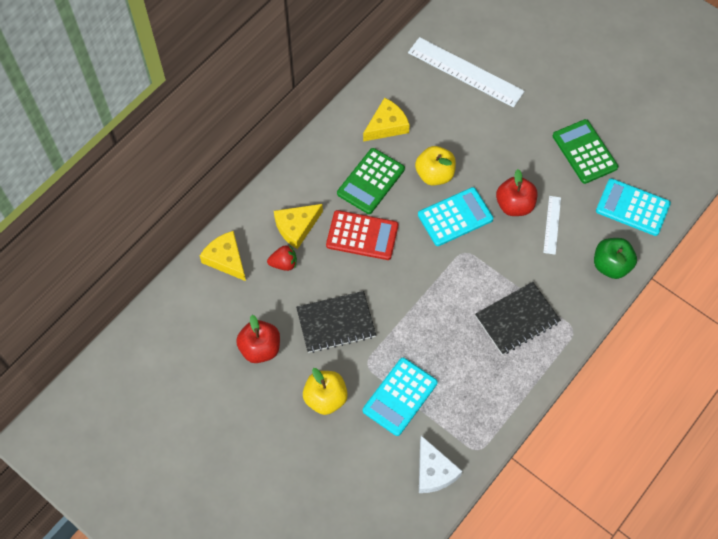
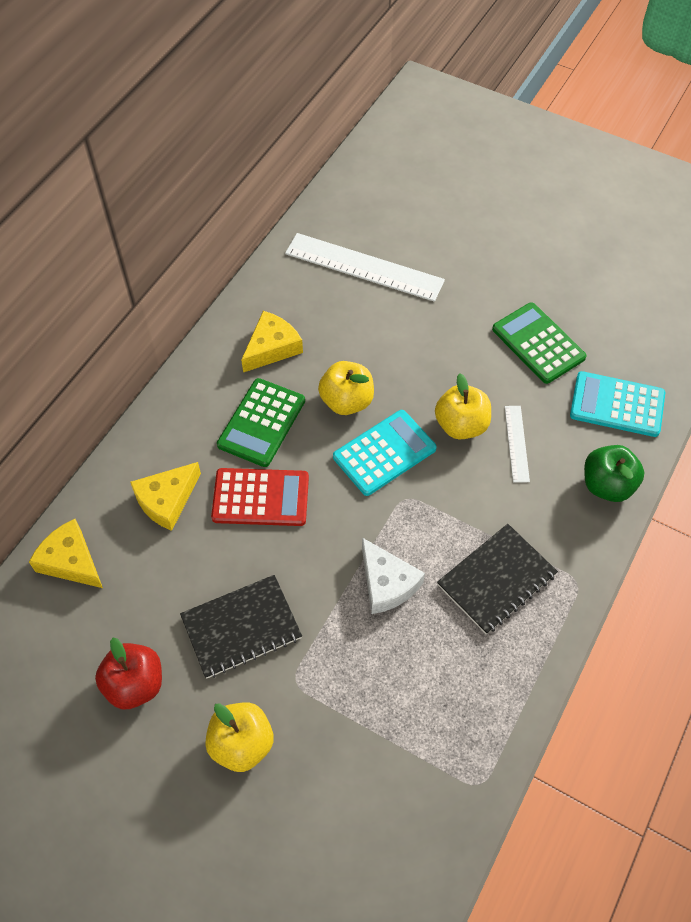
camera: 10 degrees left, 5 degrees down
red strawberry [267,245,297,271] -> none
turquoise calculator [363,358,438,436] -> none
white cheese [419,436,462,493] -> white cheese moved to [362,538,425,614]
red apple [496,169,537,216] -> yellow apple [435,373,491,439]

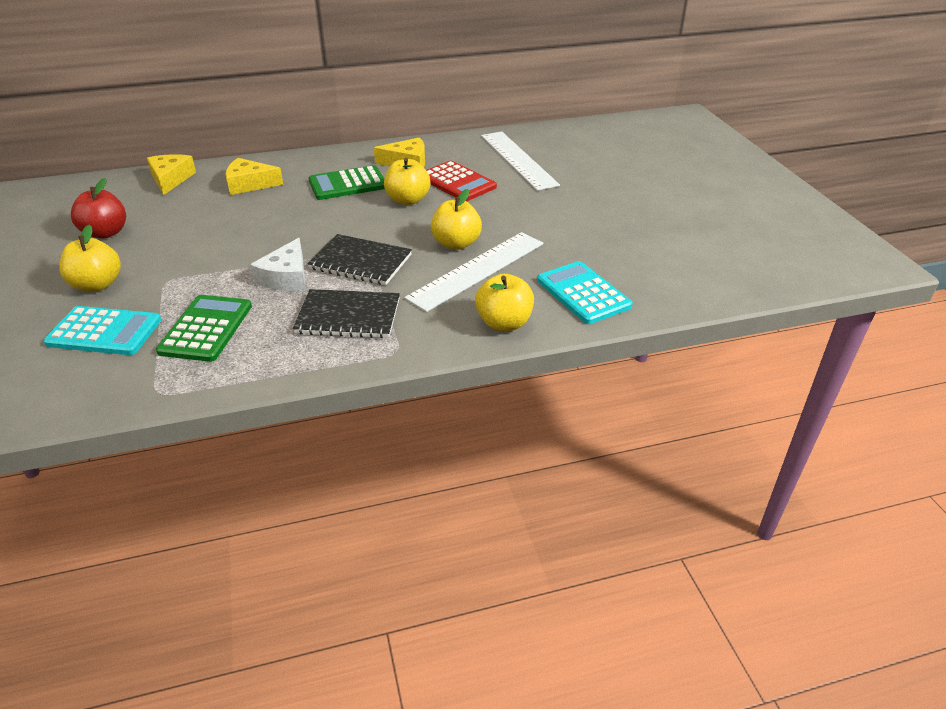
camera: 45 degrees right, 20 degrees down
black notebook [180,575,302,679] -> black notebook moved to [308,234,412,285]
red calculator [211,468,309,526] -> red calculator moved to [426,161,497,201]
turquoise calculator [333,410,437,496] -> turquoise calculator moved to [43,306,161,355]
green calculator [492,302,587,384] -> green calculator moved to [156,295,252,362]
white ruler [505,406,530,483] -> white ruler [404,232,543,312], size x2.01
green apple [584,445,644,502] -> yellow apple [475,274,534,331]

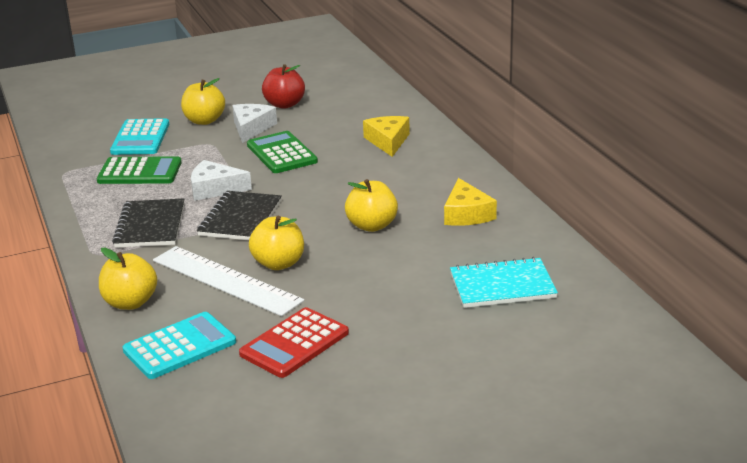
camera: 85 degrees right, 10 degrees down
yellow cheese [147,154,196,195] -> none
green calculator [309,165,385,200] -> green calculator moved to [247,131,318,173]
red calculator [426,161,497,201] -> red calculator moved to [239,307,349,378]
white ruler [481,132,560,191] -> turquoise notebook [450,257,558,308]
none -> white cheese [232,104,277,143]

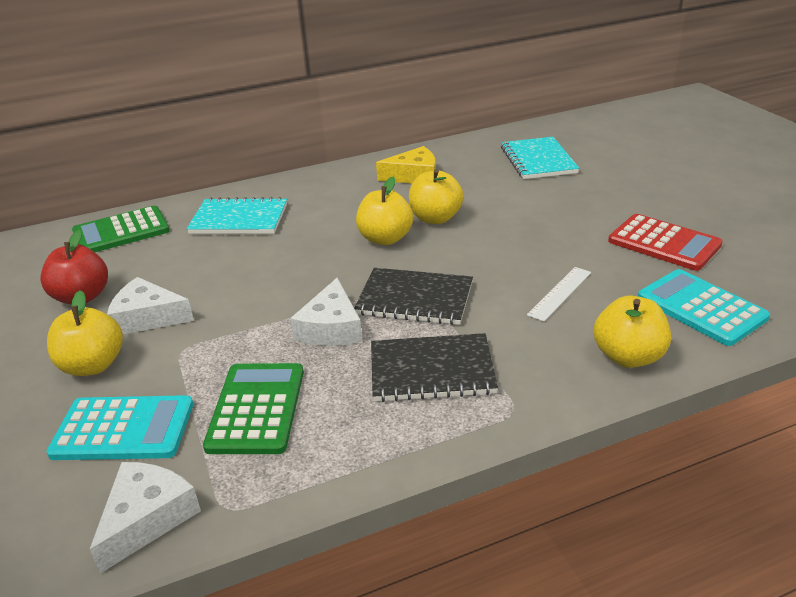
camera: 90 degrees left, 5 degrees up
white ruler [153,246,304,316] -> white ruler [527,267,591,322], size x0.50
green calculator [247,131,318,173] -> green calculator moved to [72,206,170,252]
yellow apple [249,216,304,270] -> yellow apple moved to [356,177,413,245]
yellow cheese [363,116,410,157] -> turquoise notebook [186,197,287,234]
none -> white cheese [89,462,201,573]

